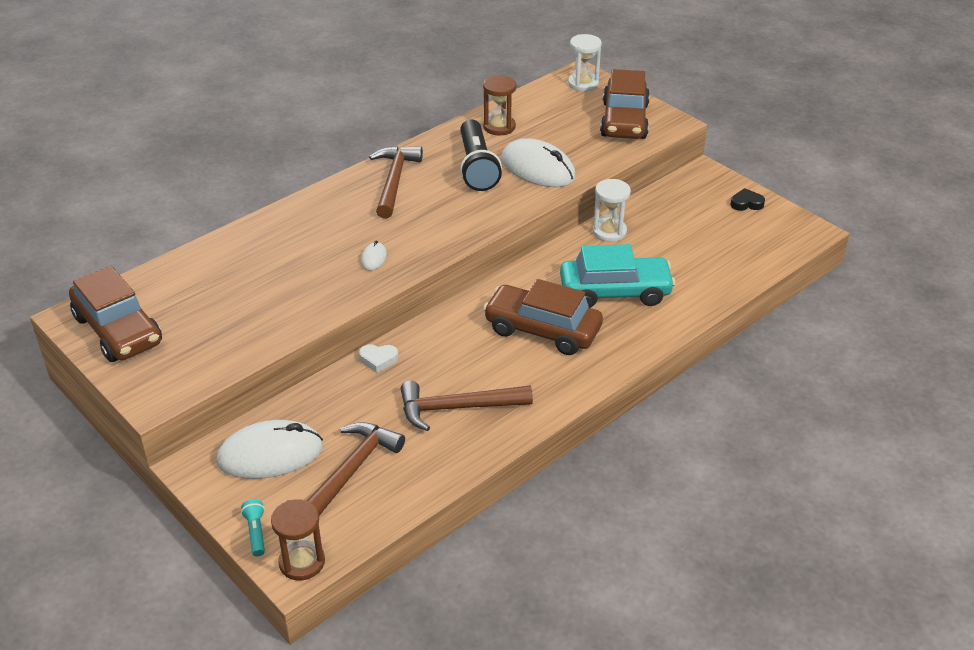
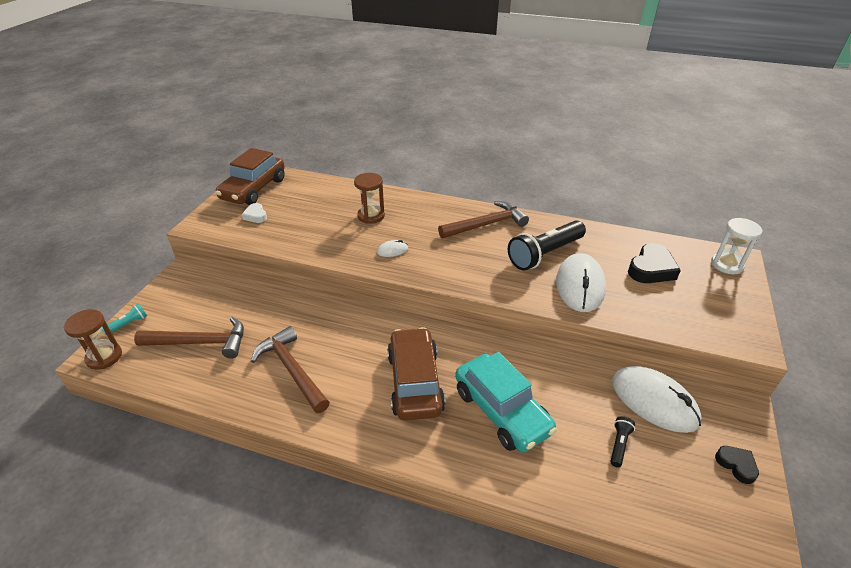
camera: 60 degrees right, 0 degrees up
white mouse [216,420,323,479] -> white mouse moved to [612,366,702,433]
white heart [359,344,398,373] -> white heart moved to [242,203,267,223]
brown hourglass [483,75,516,135] -> brown hourglass moved to [354,173,385,224]
white hourglass [592,179,631,242] -> none
brown car [600,69,650,139] -> none
none -> black flashlight [610,416,635,467]
none -> black heart [628,243,681,283]

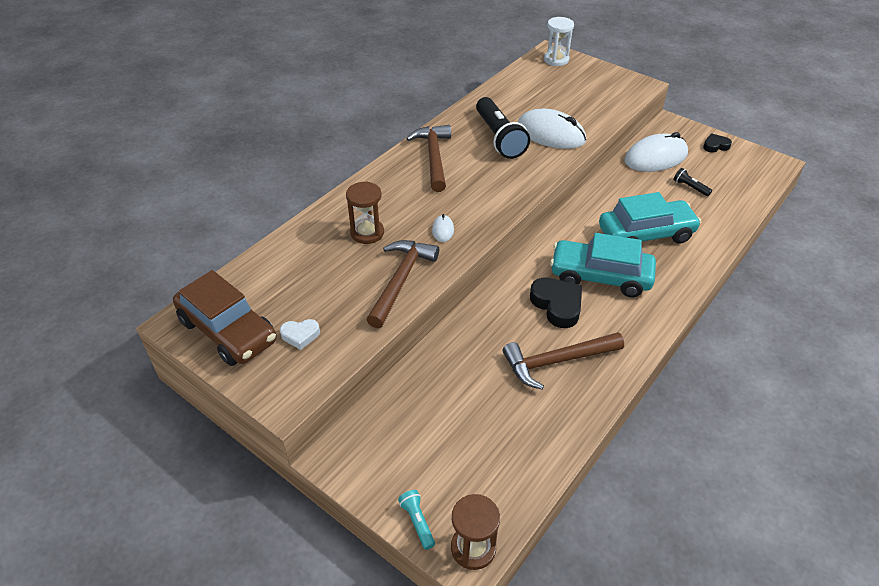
camera: 70 degrees left, 5 degrees up
brown hammer [134,317,244,359] -> brown hammer moved to [366,240,439,328]
brown car [387,327,445,421] -> turquoise car [550,233,656,297]
black heart [628,243,681,283] -> black heart moved to [530,277,582,328]

